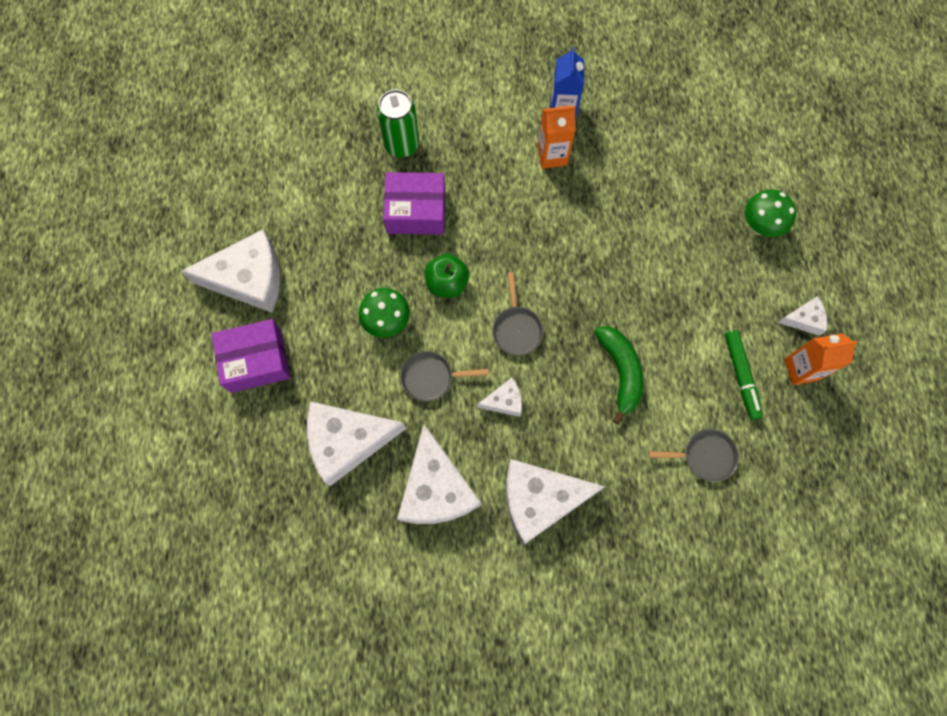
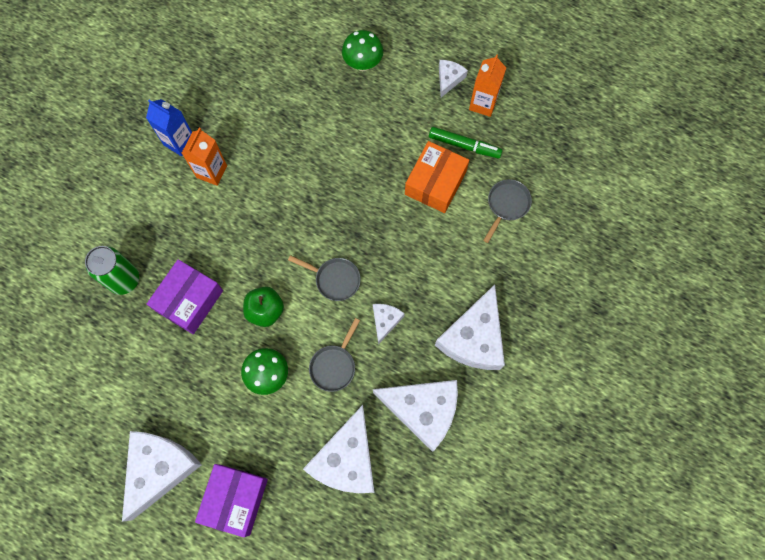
camera: 60 degrees left, 0 degrees up
green banana [594,326,643,425] -> none
none -> orange box [405,141,469,213]

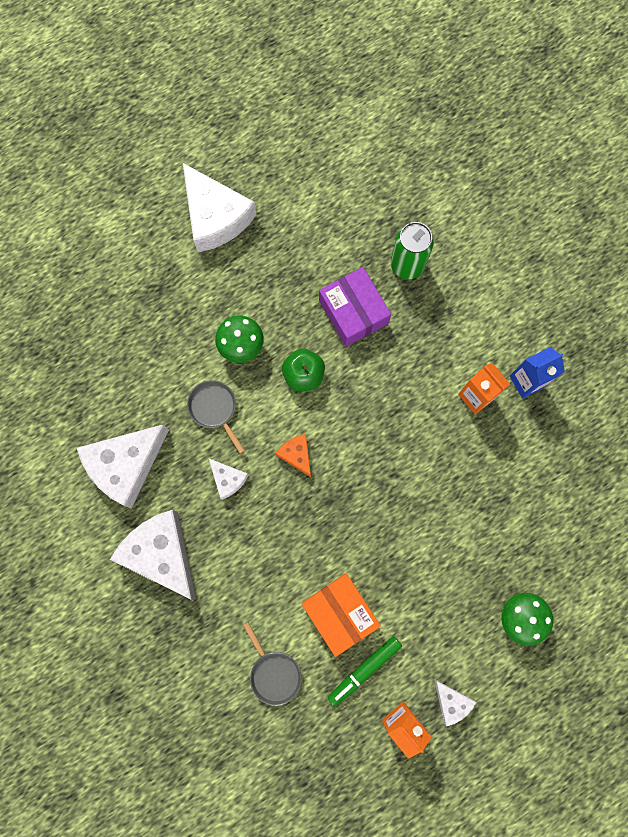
camera: 120 degrees right, 5 degrees up
purple box [195,464,268,537] -> none
grey pan [288,255,361,301] -> orange cheese [275,434,311,477]
white cheese [303,405,375,493] -> none

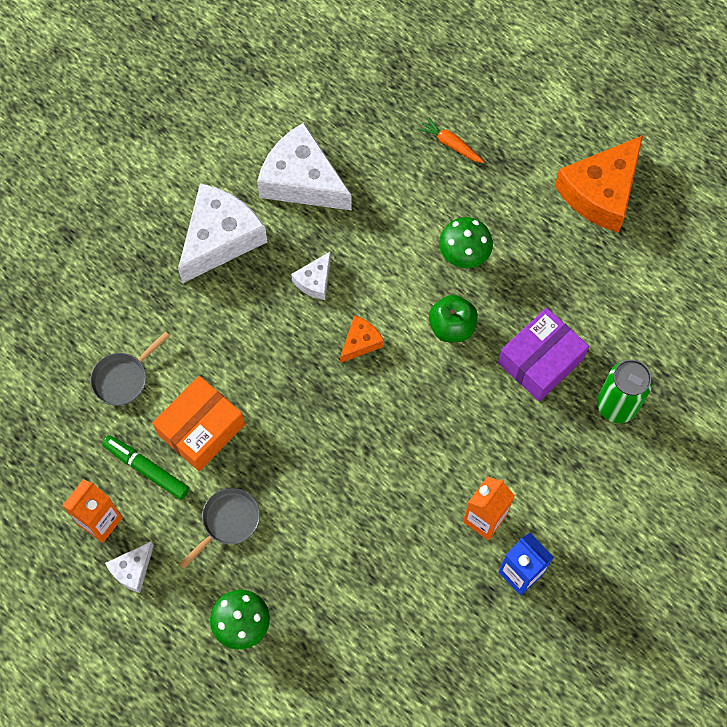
camera: 75 degrees right, 10 degrees down
white cheese [183,163,256,252] -> orange cheese [555,135,643,233]
grey pan [187,380,245,454] -> grey pan moved to [179,488,260,569]
none -> orange carrot [417,117,485,163]

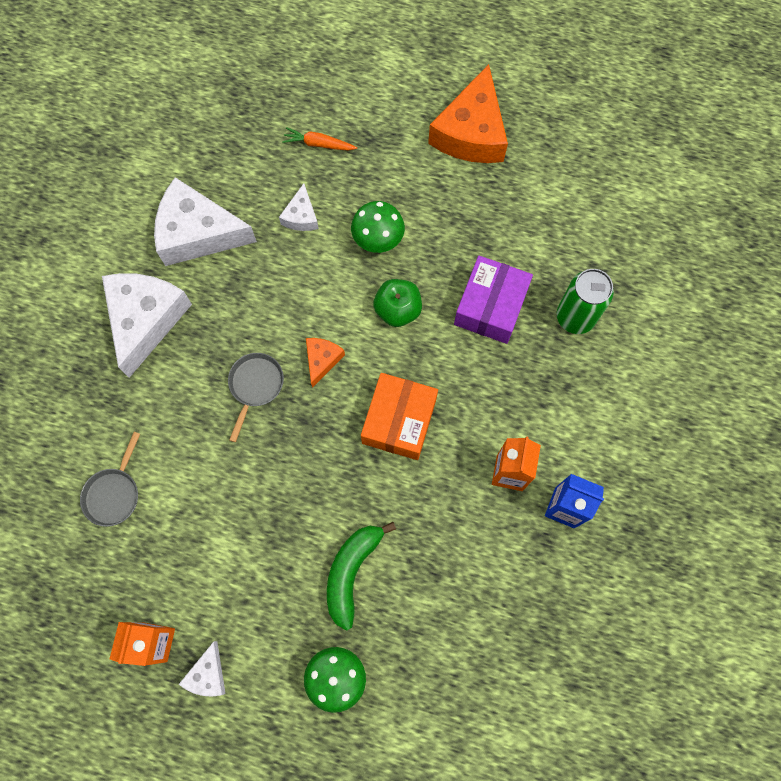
camera: 25 degrees left, 5 degrees up
green marker [102,435,190,500] -> none
orange box [152,376,245,471] -> orange box moved to [361,373,438,460]
grey pan [179,488,260,569] -> grey pan moved to [228,353,284,442]
white cheese [291,252,331,300] -> white cheese moved to [279,183,319,231]
none -> green banana [327,522,396,631]

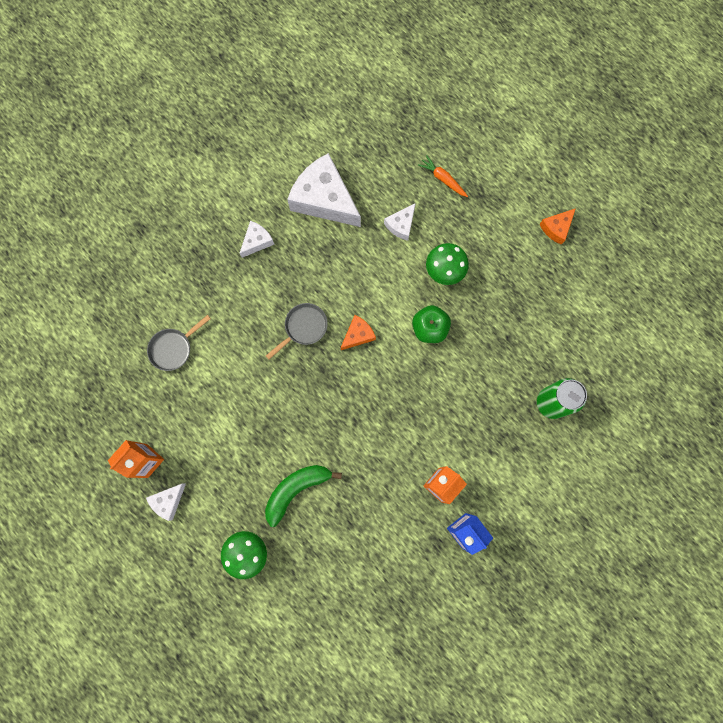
camera: 30 degrees right, 5 degrees up
white cheese [102,273,192,378] -> white cheese [239,221,274,258], size x0.48
orange box [361,373,438,460] -> none
orange cheese [428,64,508,163] -> orange cheese [539,208,576,245], size x0.48
purple box [454,256,533,344] -> none

